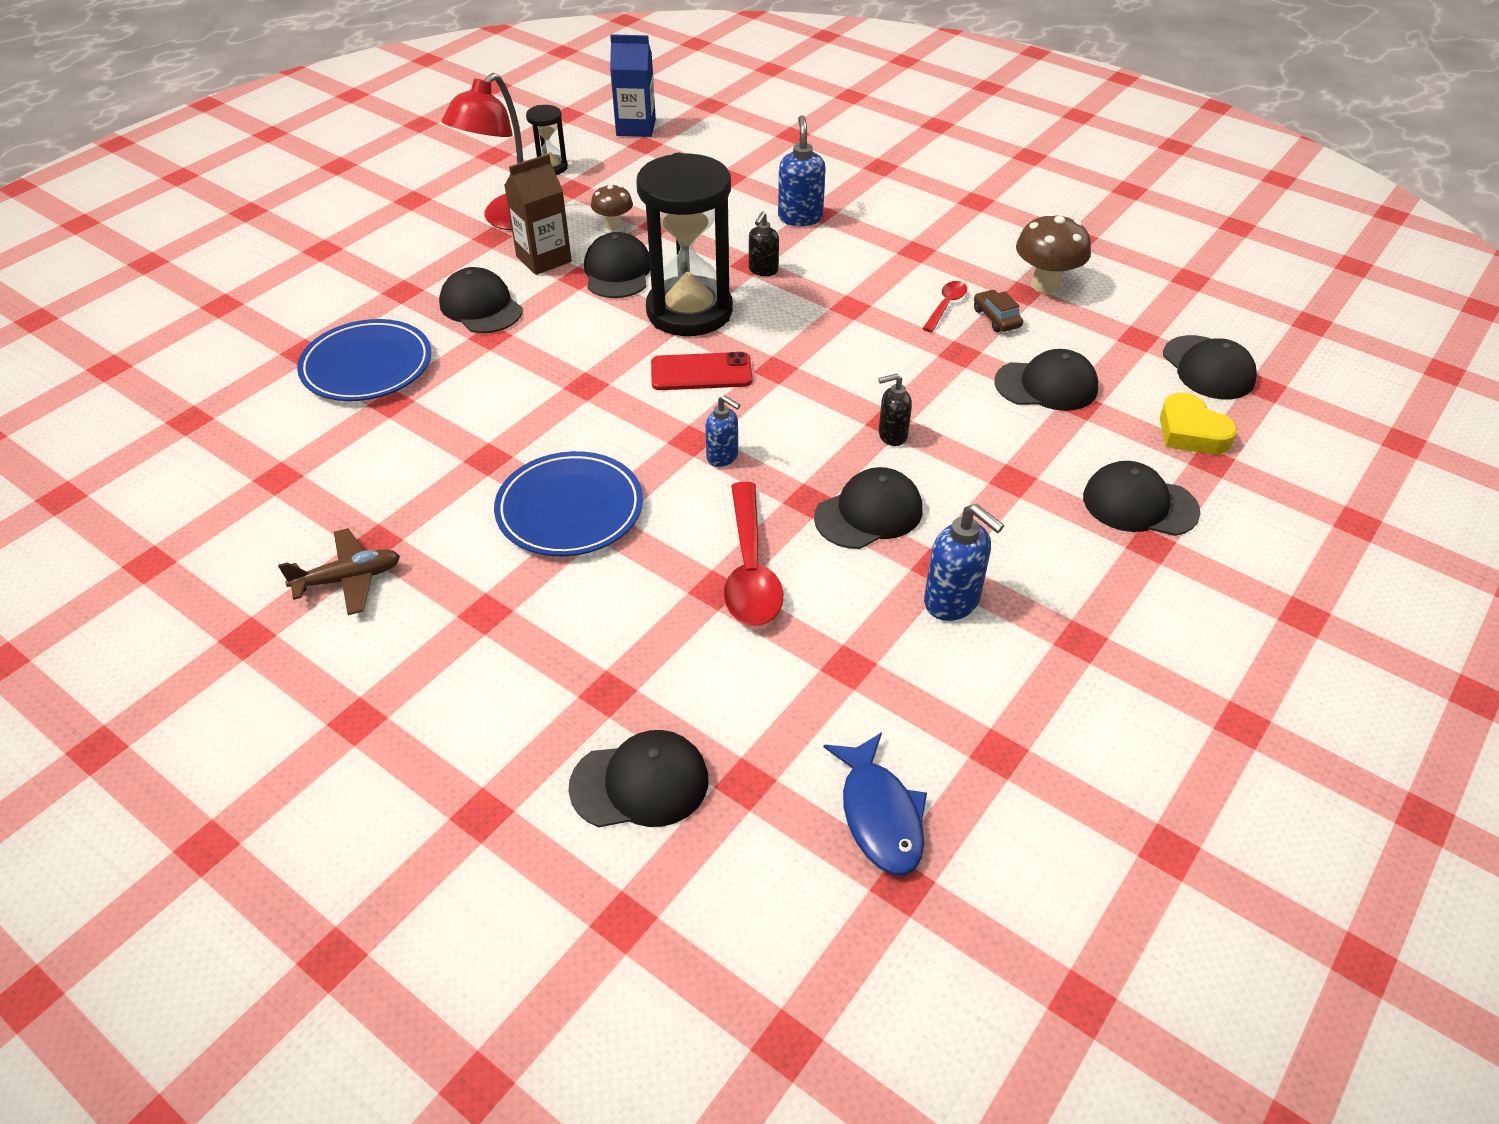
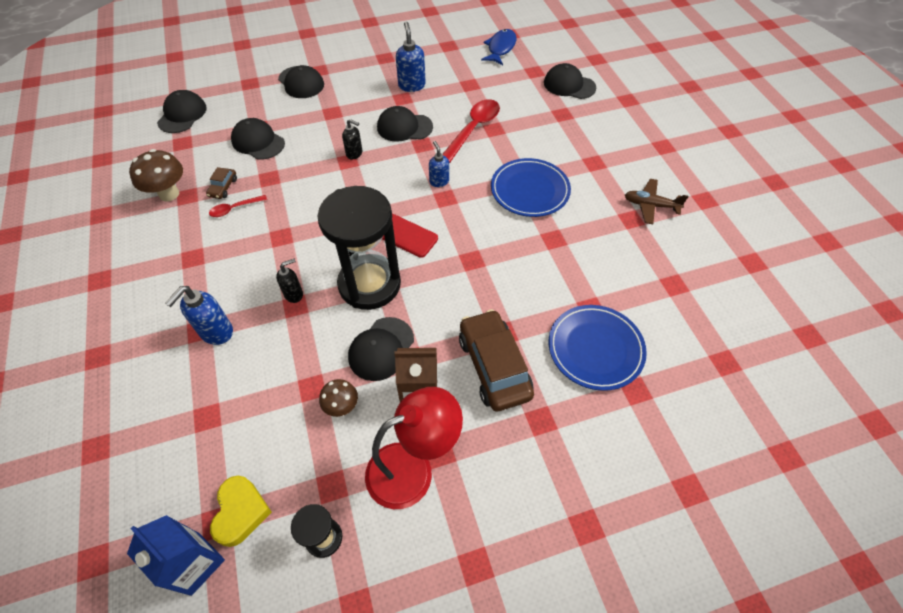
camera: 145 degrees left, 10 degrees up
black cap [439,267,523,333] -> brown car [459,309,534,411]
yellow heart [1160,393,1237,454] -> yellow heart moved to [210,476,272,547]

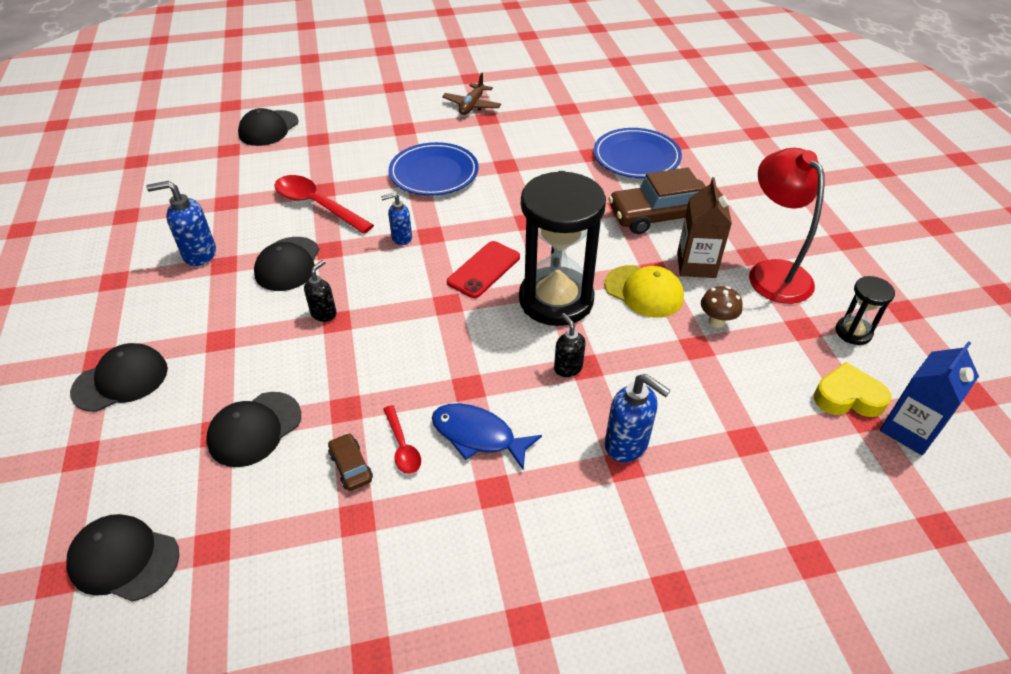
camera: 85 degrees left, 10 degrees down
brown mushroom [129,149,183,201] -> none
brown car [206,167,237,199] -> brown car turned 135 degrees counterclockwise [328,433,373,491]
black cap [348,317,414,381] -> yellow cap [604,265,684,318]
blue fish [481,29,516,65] -> blue fish moved to [432,403,542,471]

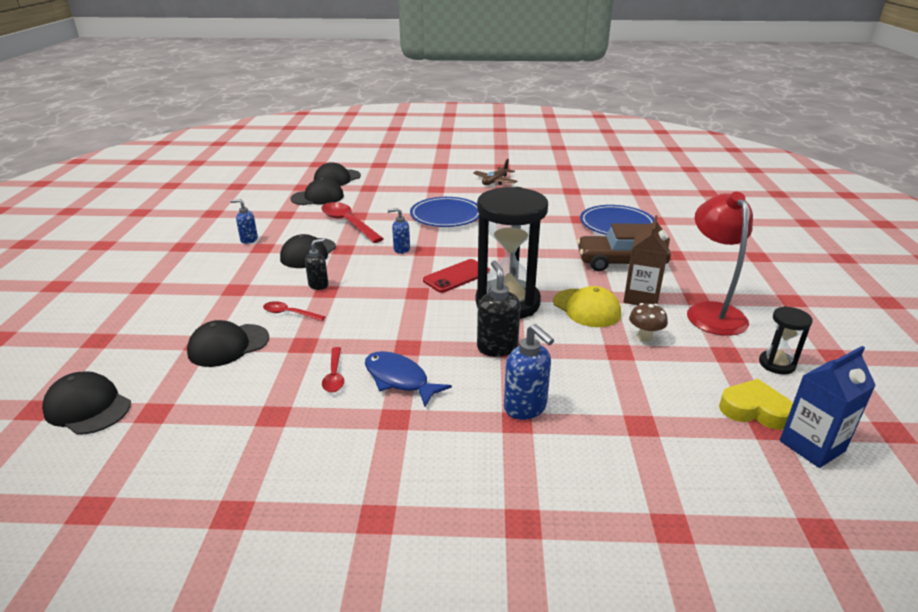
camera: 15 degrees right, 15 degrees down
black cap [70,343,168,412] -> black cap moved to [290,178,344,205]
blue soap dispenser [146,181,216,266] -> blue soap dispenser [230,199,258,244], size x0.64
brown car [328,433,373,491] -> none
black soap dispenser [554,313,586,377] -> black soap dispenser [477,261,521,357], size x1.55
none -> red spoon [263,301,325,321]

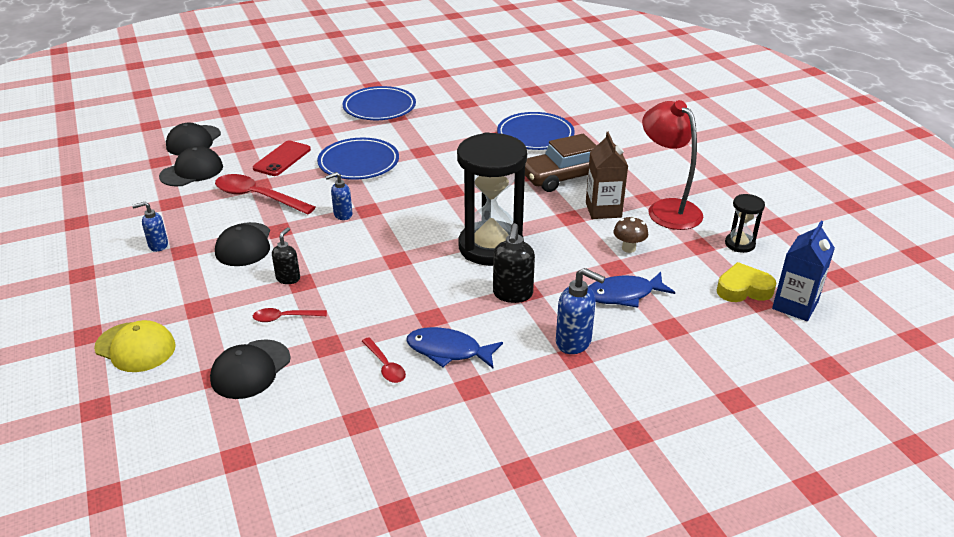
camera: 25 degrees left, 5 degrees up
black cap [42,371,131,435] -> none
red phone [423,259,490,293] -> red phone moved to [253,141,311,176]
brown plane [473,159,517,185] -> blue plate [342,86,416,120]
black soap dispenser [477,261,521,357] -> black soap dispenser turned 135 degrees counterclockwise [493,223,535,303]
yellow cap [553,286,621,327] -> yellow cap moved to [94,320,176,372]
none -> blue fish [589,272,675,308]

